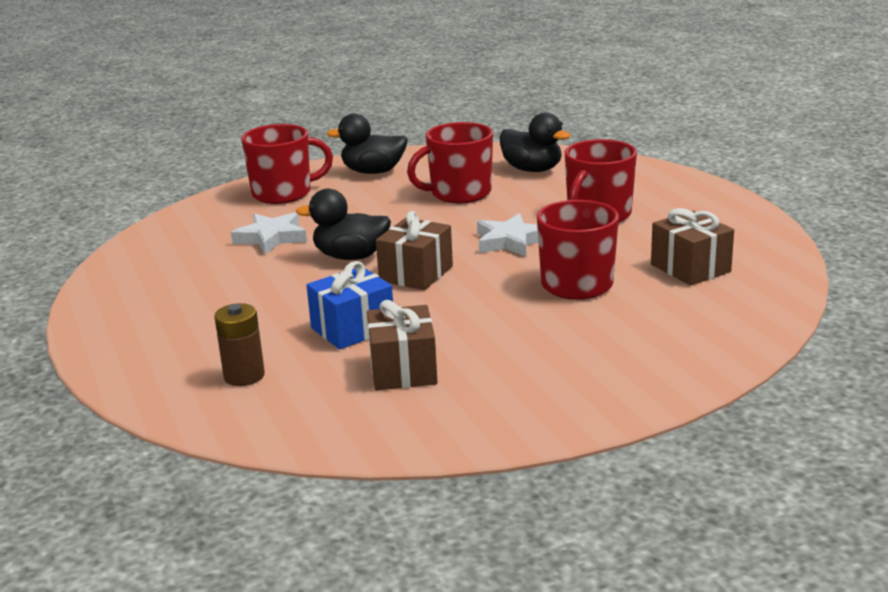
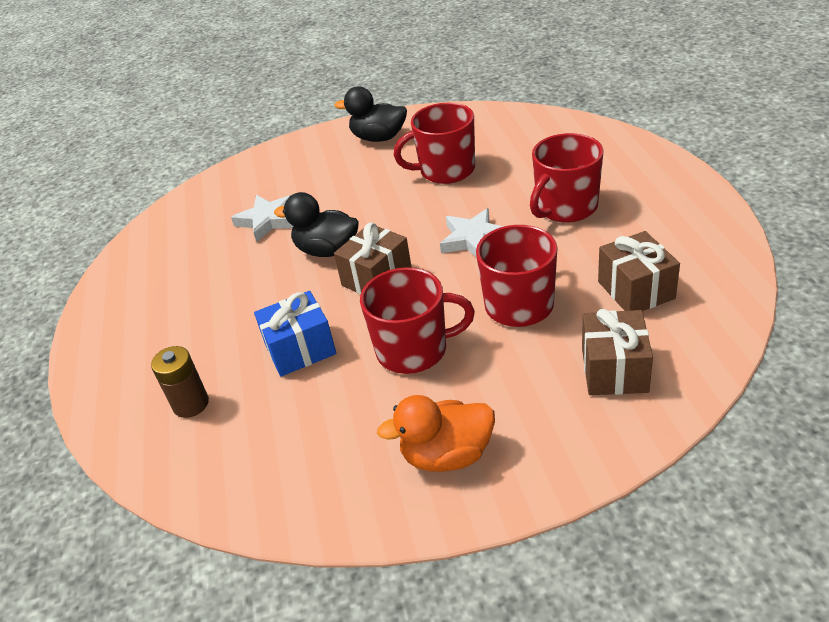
camera: 15 degrees right, 15 degrees up
red mug [241,124,333,204] -> red mug moved to [360,267,475,374]
brown gift [367,300,438,391] -> brown gift moved to [582,309,653,395]
black duck [499,112,571,172] -> none
none -> orange duck [377,395,495,472]

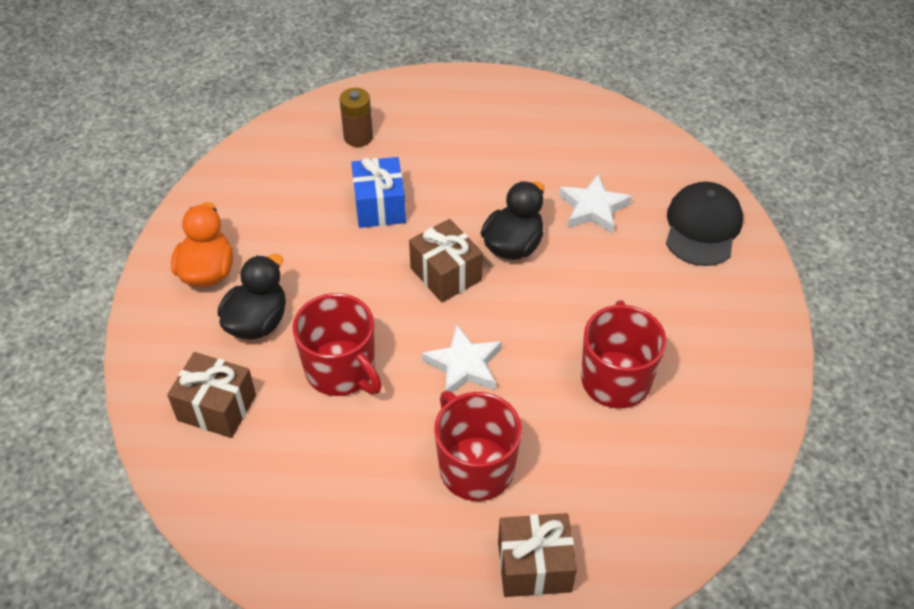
camera: 100 degrees right, 10 degrees up
black duck [335,87,407,142] -> black duck moved to [217,254,286,340]
red mug [360,267,475,374] -> none
brown gift [598,231,680,311] -> brown gift moved to [498,513,577,597]
none -> black cap [666,182,743,266]

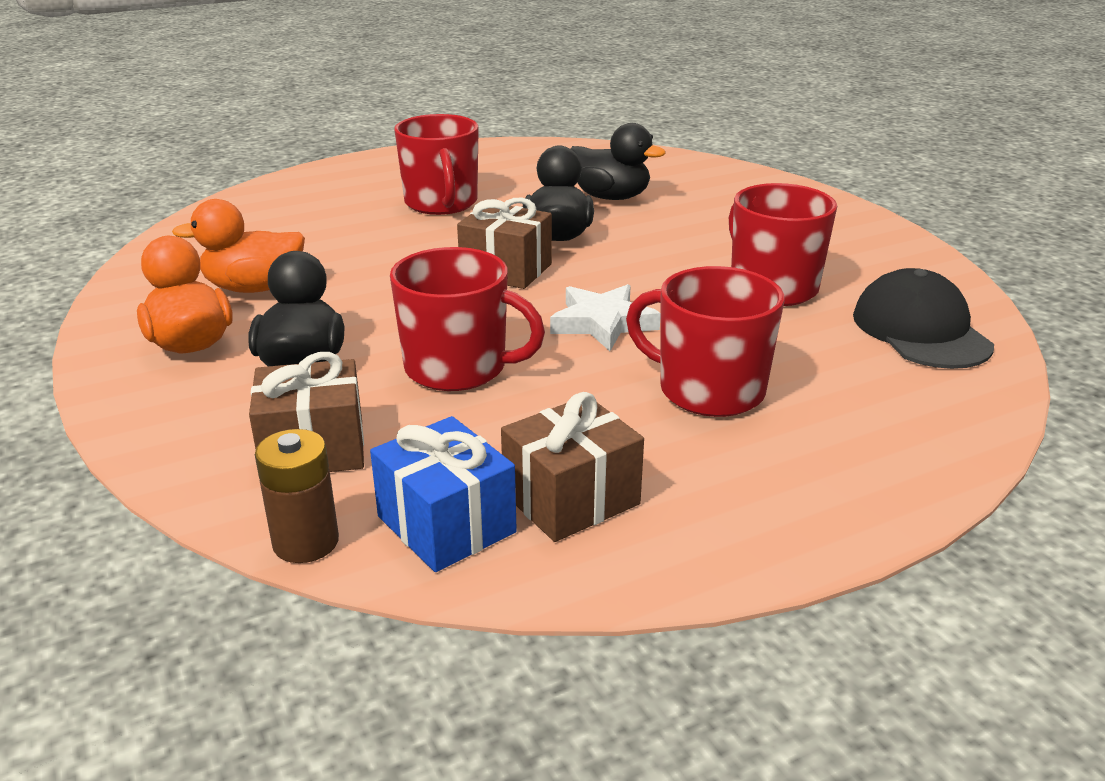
camera: 30 degrees left, 20 degrees down
brown battery [339,88,373,147] -> brown battery moved to [255,429,339,563]
blue gift [351,157,406,228] -> blue gift moved to [370,416,517,572]
brown gift [498,513,577,597] -> brown gift moved to [501,392,644,542]
white star [559,174,632,234] -> black duck [571,123,666,200]
black cap [666,182,743,266] -> black cap moved to [853,268,994,369]
none -> orange duck [172,199,305,293]
none -> red mug [394,114,479,215]

